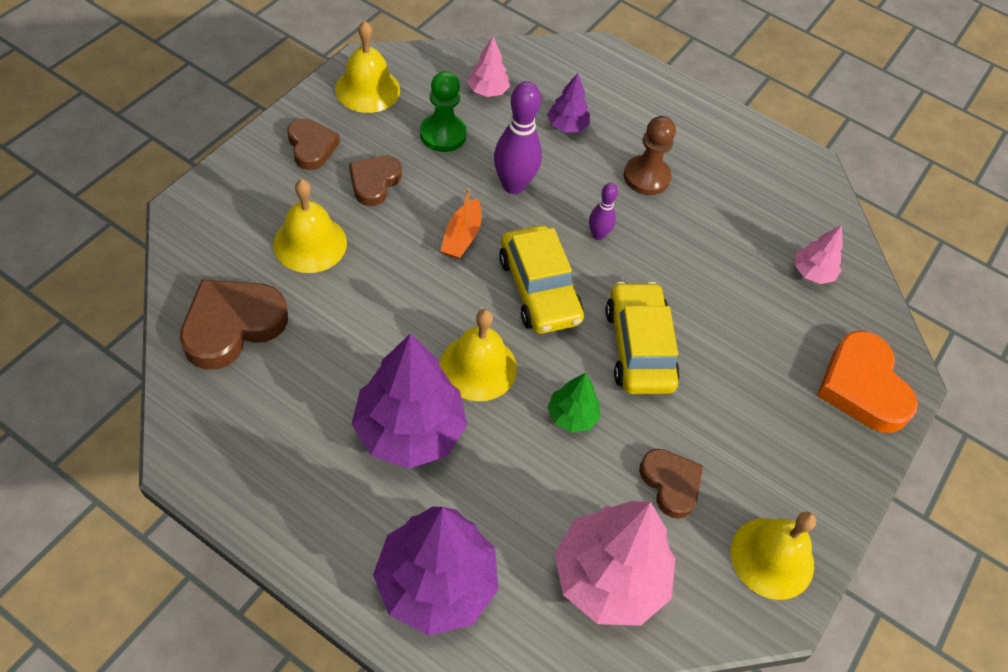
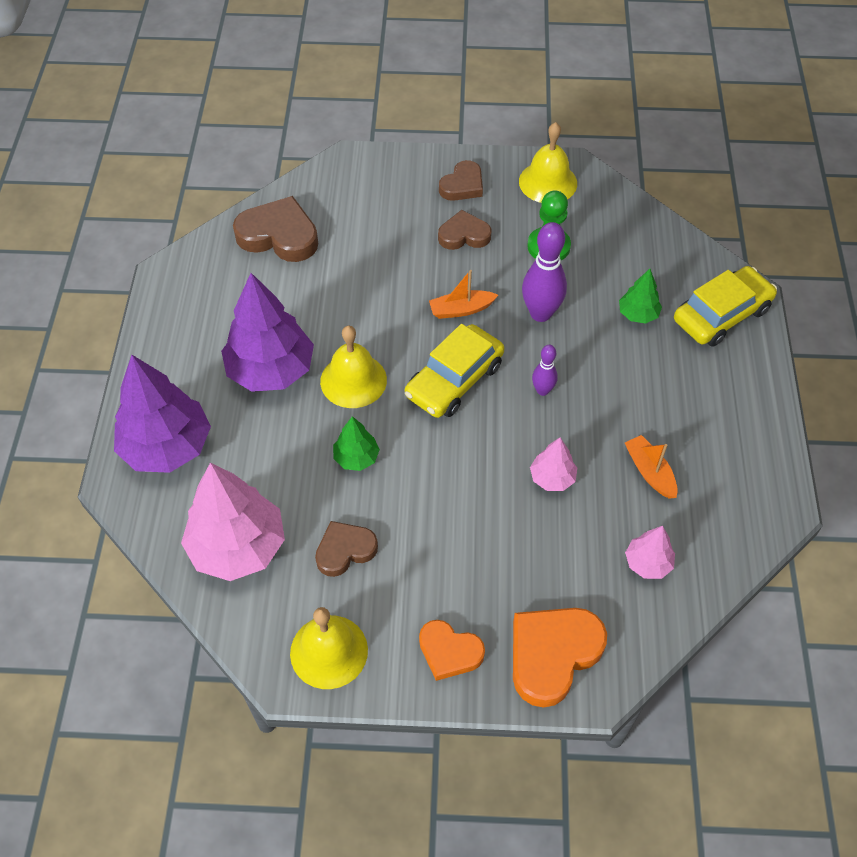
camera: 65 degrees right, 0 degrees up
yellow bell [273,179,347,273] -> none
pink tree [467,37,510,97] -> pink tree moved to [530,437,577,491]
purple tree [547,73,590,132] -> green tree [619,269,662,324]
yellow car [605,282,680,394] -> yellow car moved to [674,266,777,347]
brown pawn [624,116,676,195] -> none
brown heart [639,449,703,519] -> brown heart turned 150 degrees counterclockwise [315,521,378,577]
none -> orange heart [419,620,485,681]
none -> orange boat [625,435,678,499]

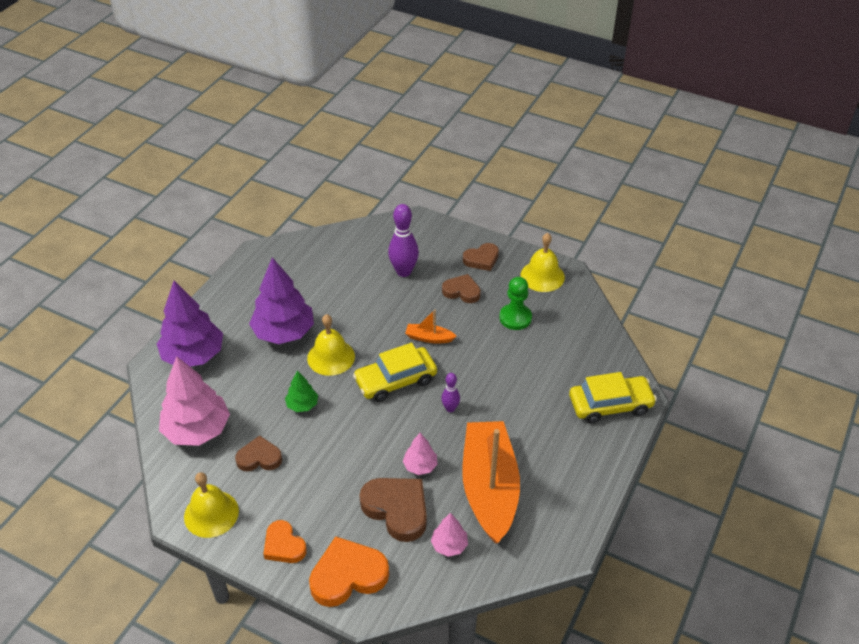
camera: 25 degrees right, 10 degrees down
brown heart [233,196,318,262] -> brown heart moved to [359,478,427,542]
purple bowling pin [522,222,567,322] -> purple bowling pin moved to [388,204,419,277]
green tree [619,269,662,324] -> none
orange boat [625,435,678,499] -> orange boat [462,421,520,544], size x2.43

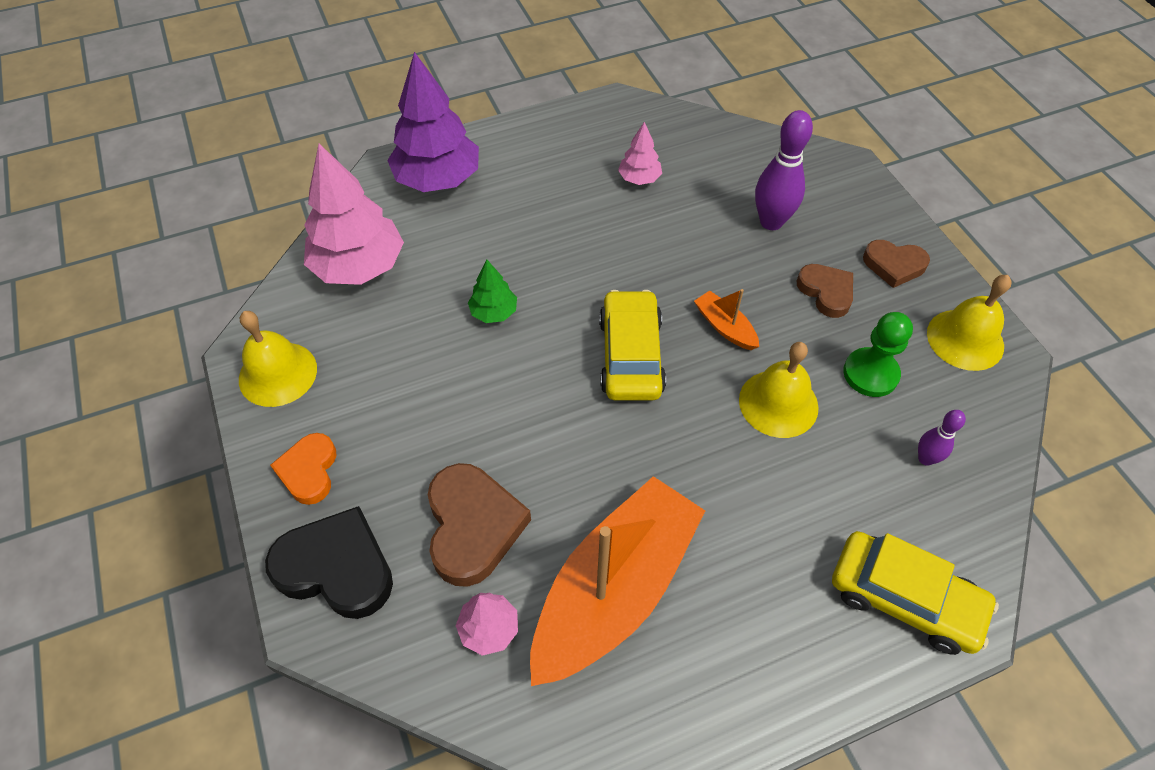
camera: 40 degrees right, 10 degrees up
brown heart [235,435,282,472] -> none
purple tree [249,257,314,344] -> none
yellow bell [307,314,355,376] -> yellow bell moved to [739,342,819,438]
orange heart [309,536,389,607] -> black heart [265,506,393,619]
yellow car [353,343,437,402] -> yellow car turned 75 degrees clockwise [599,290,666,401]
pink tree [403,433,438,475] -> pink tree moved to [618,122,662,185]
purple bowling pin [441,373,460,412] -> purple bowling pin moved to [918,410,966,466]

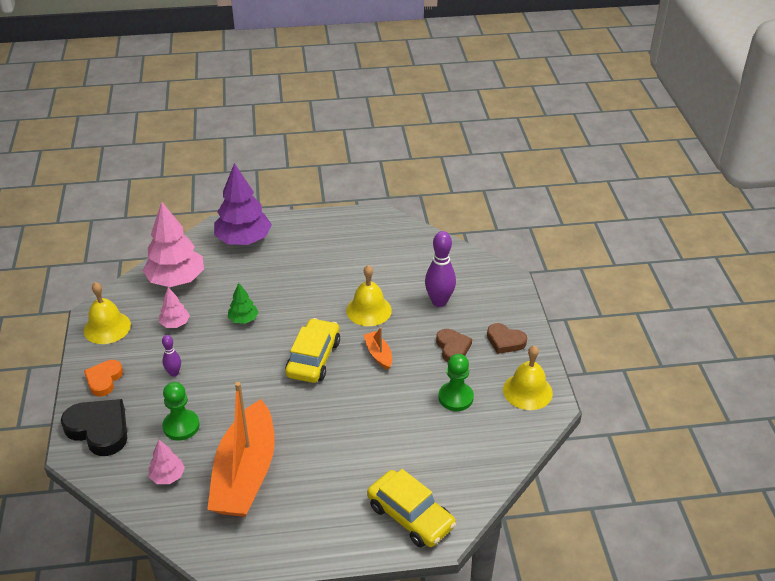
camera: 15 degrees right, 15 degrees down
brown heart [428,463,531,587] -> green pawn [162,382,200,440]
orange boat [530,476,705,686] -> orange boat turned 135 degrees clockwise [207,382,275,517]
pink tree [618,122,662,185] -> pink tree moved to [159,287,190,328]
yellow bell [739,342,819,438] -> yellow bell moved to [346,265,392,326]
purple bowling pin [918,410,966,466] -> purple bowling pin moved to [162,335,181,377]

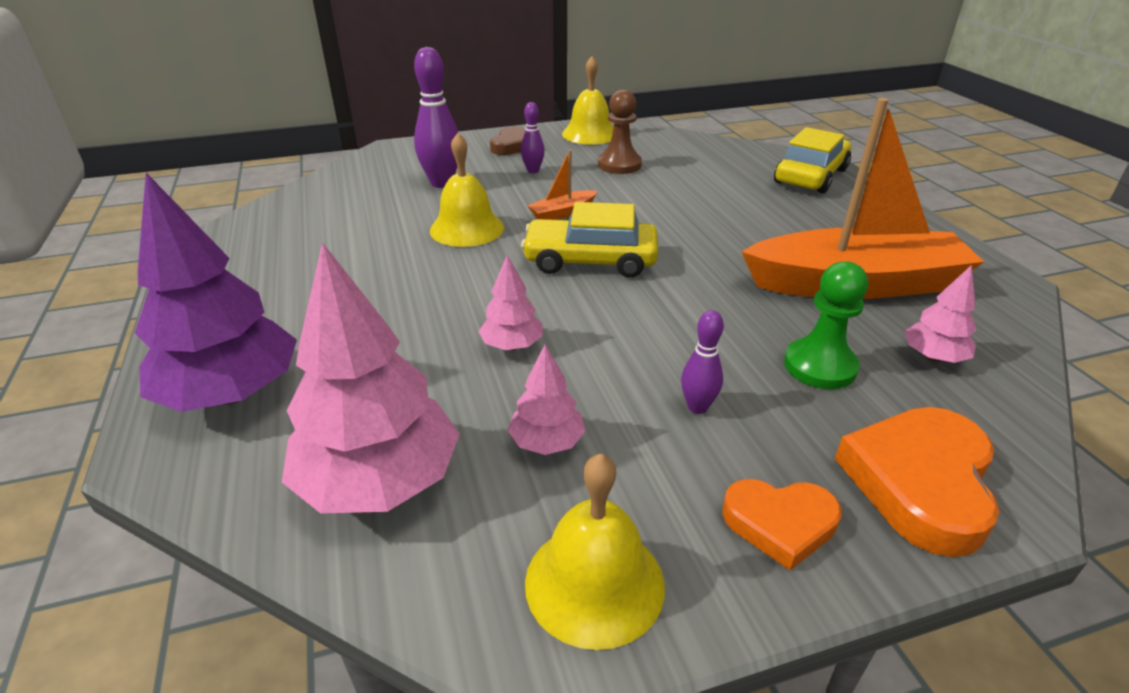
camera: 100 degrees left, 5 degrees down
black heart [61,399,127,456] -> orange heart [835,407,999,557]
green tree [228,283,259,324] -> pink tree [478,255,543,350]
brown heart [436,329,472,362] -> purple bowling pin [521,102,545,173]
green pawn [439,354,474,411] -> brown pawn [598,90,642,174]

